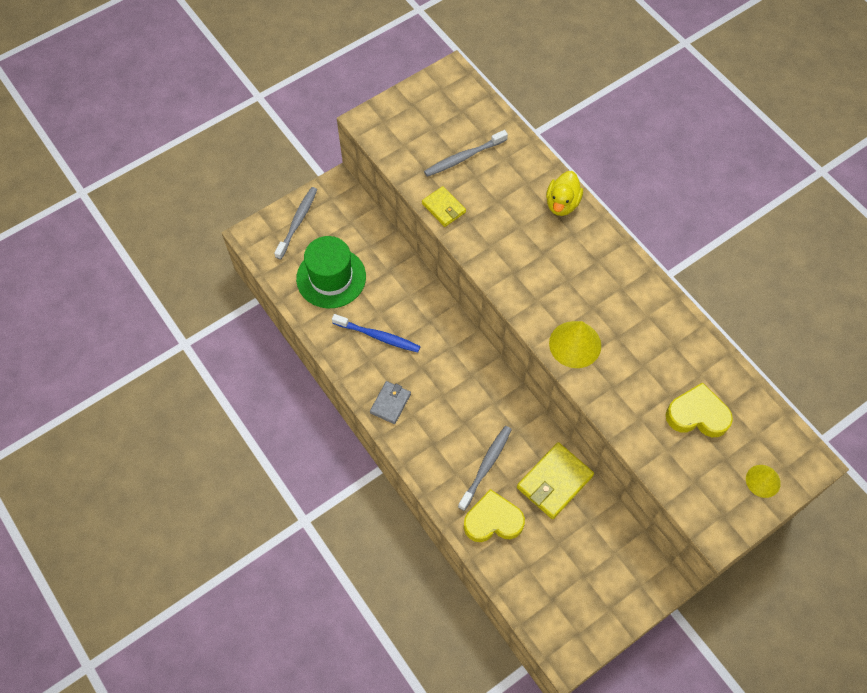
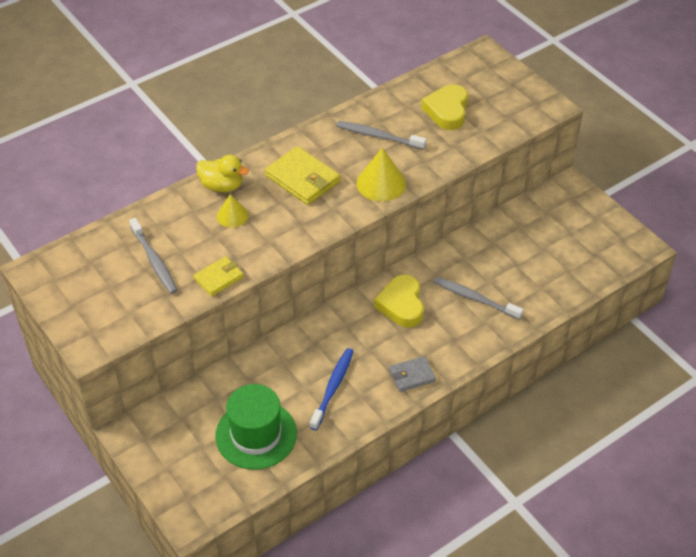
camera: 90 degrees left, 15 degrees down
grey toothbrush [274,187,317,260] -> grey toothbrush moved to [336,121,427,150]
grey wallet [370,381,411,424] -> grey wallet turned 45 degrees counterclockwise [389,356,436,392]
yellow heart [464,489,525,542] -> yellow heart moved to [374,275,424,328]
yellow wallet [517,442,594,519] -> yellow wallet moved to [265,146,340,205]
yellow cone [746,465,781,498] -> yellow cone moved to [217,194,248,228]

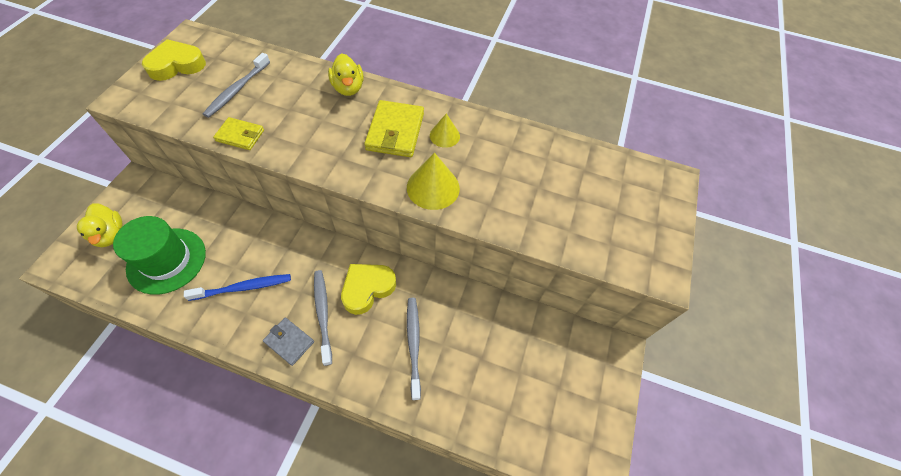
camera: 50 degrees right, 10 degrees up
yellow cone [217,194,248,228] -> yellow cone moved to [430,114,460,148]
grey toothbrush [336,121,427,150] -> grey toothbrush moved to [314,270,332,366]
yellow heart [421,84,468,130] -> yellow heart moved to [142,39,206,81]
none -> yellow duck [77,204,123,247]

